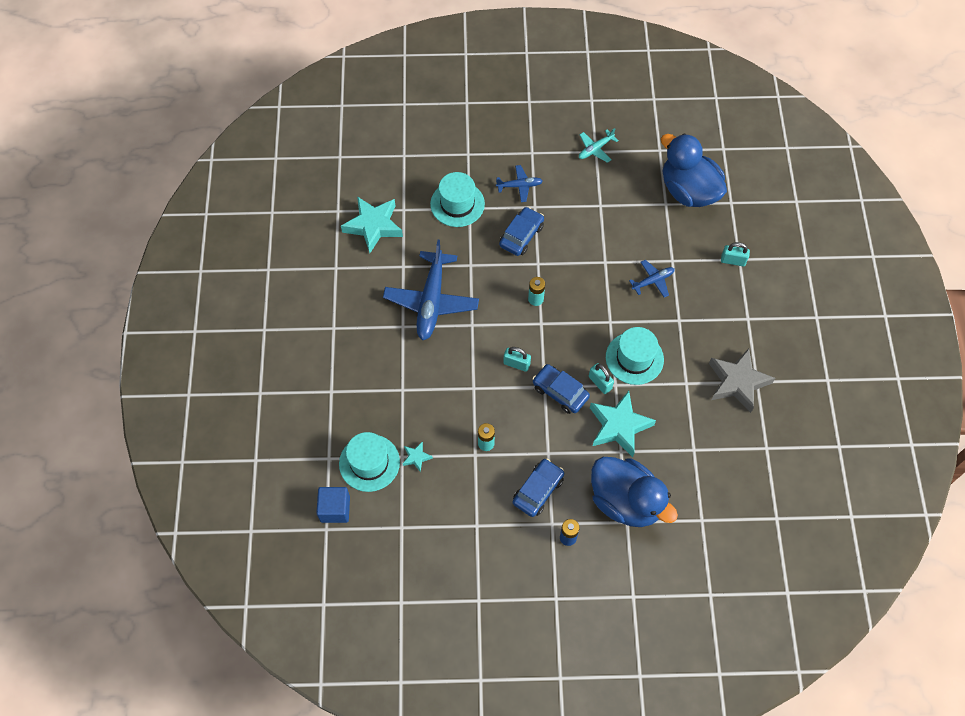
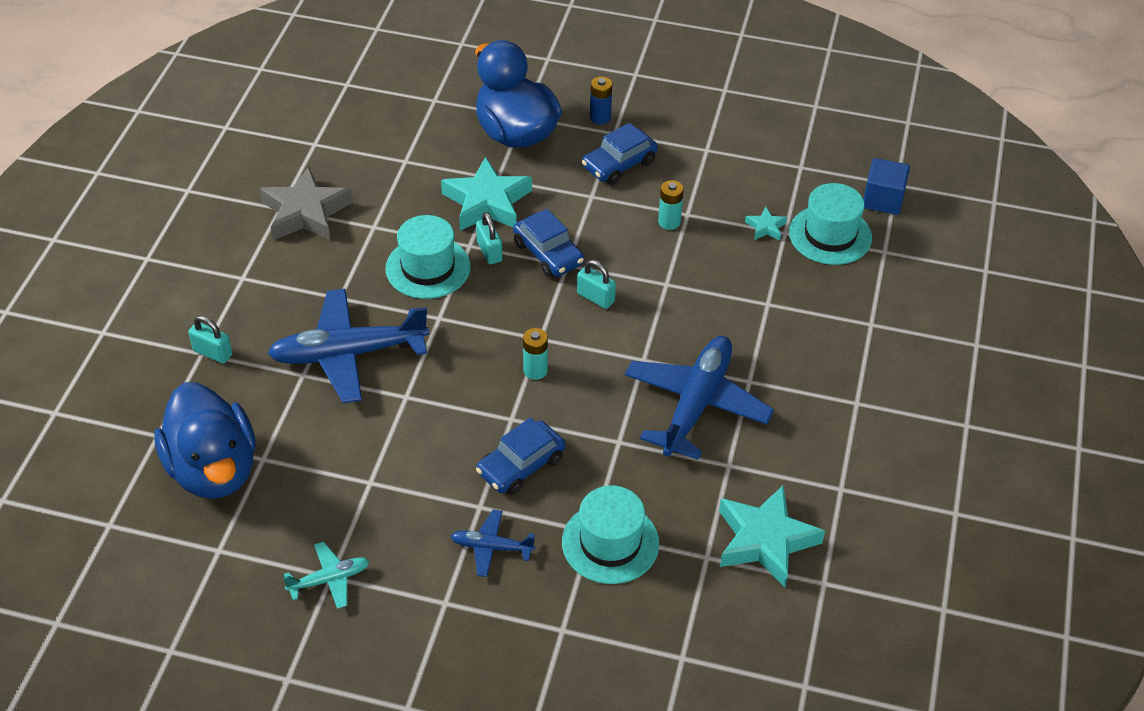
camera: 165 degrees left, 15 degrees down
blue plane [629,260,675,297] -> blue plane [268,289,429,403], size x2.06

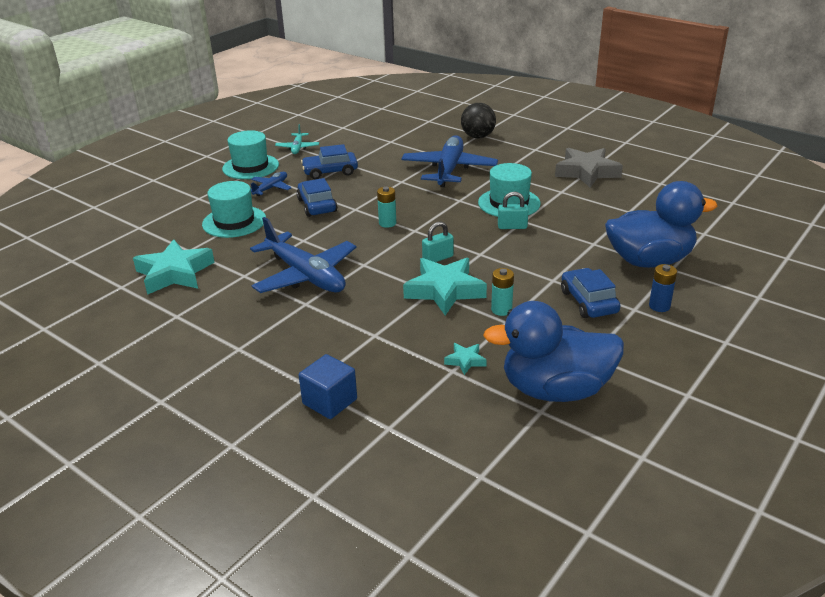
camera: 115 degrees right, 15 degrees down
blue duck [154,382,256,499] -> blue duck moved to [483,301,624,402]
turquoise padlock [188,315,232,364] -> black ball [461,103,496,138]
turquoise star [441,157,532,231] -> turquoise star moved to [403,258,487,315]
blue car [513,209,584,277] -> blue car moved to [301,144,358,179]
turquoise hat [789,183,872,265] -> turquoise hat moved to [222,130,279,179]
blue cube [863,158,910,215] -> blue cube moved to [299,354,357,419]

